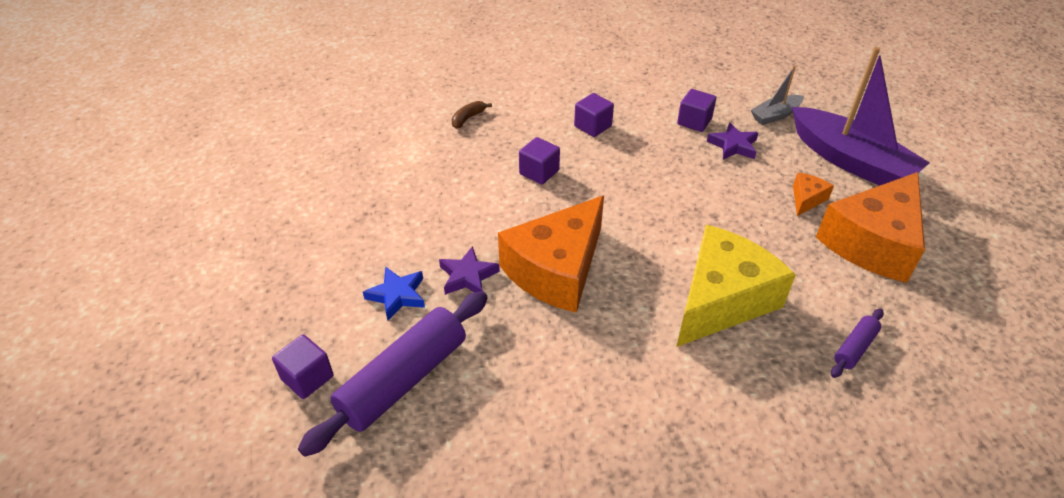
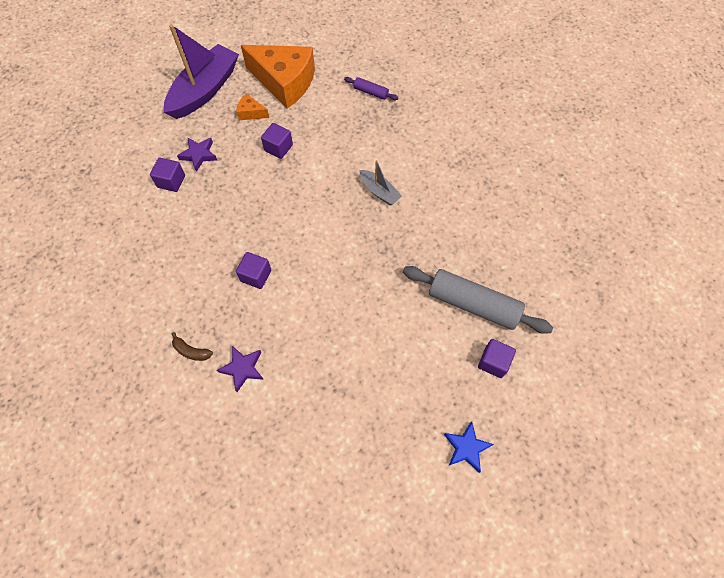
camera: 105 degrees left, 20 degrees up
purple rolling pin [298,291,488,457] -> grey rolling pin [403,266,553,334]
blue star [363,266,425,321] -> blue star moved to [444,422,494,473]
purple star [439,246,500,295] -> purple star moved to [217,346,264,392]
orange cheese [498,196,604,313] -> none
purple cube [574,93,614,137] -> purple cube moved to [261,123,293,159]
yellow cheese [676,225,796,347] -> none
grey boat [751,65,804,125] -> grey boat moved to [359,160,402,205]

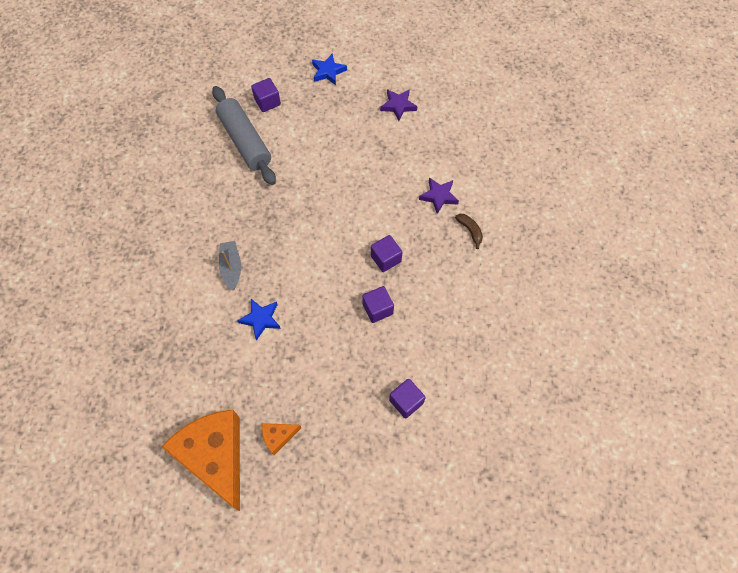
camera: 145 degrees left, 0 degrees up
purple boat [164,24,239,119] -> none
purple star [177,137,217,172] -> purple star moved to [380,89,418,121]
orange cheese [236,94,269,120] -> orange cheese turned 105 degrees clockwise [262,423,301,455]
purple cube [261,123,293,159] -> purple cube moved to [362,286,394,323]
purple rolling pin [344,77,398,100] -> none
none -> blue star [237,299,281,341]

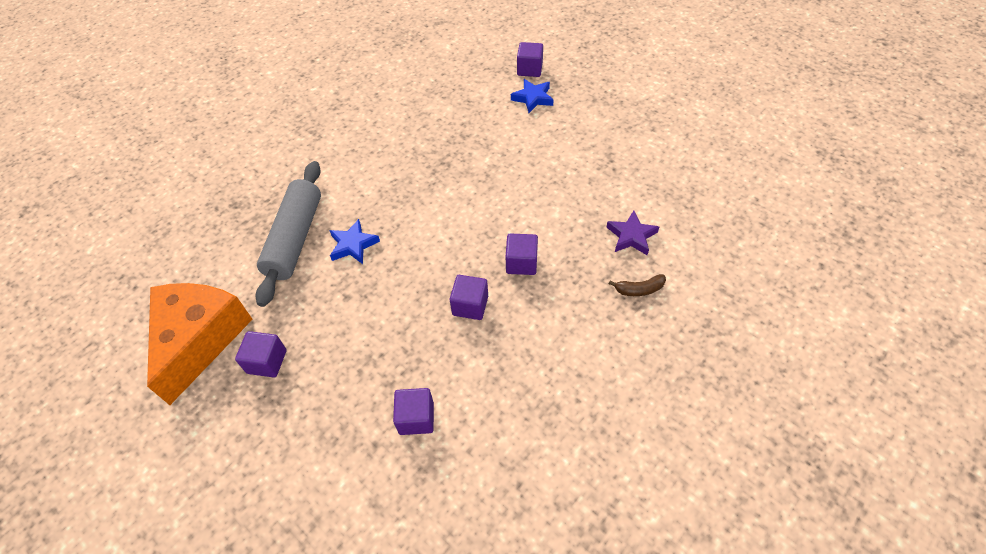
camera: 40 degrees right, 10 degrees down
grey rolling pin [212,86,276,185] -> grey rolling pin moved to [256,161,321,307]
grey boat [219,241,241,290] -> none
orange cheese [262,423,301,455] -> purple cube [235,331,286,377]
blue star [312,53,347,85] -> blue star moved to [511,79,554,113]
purple star [380,89,418,121] -> none
brown banana [455,214,483,249] -> brown banana turned 75 degrees clockwise [608,274,666,296]

